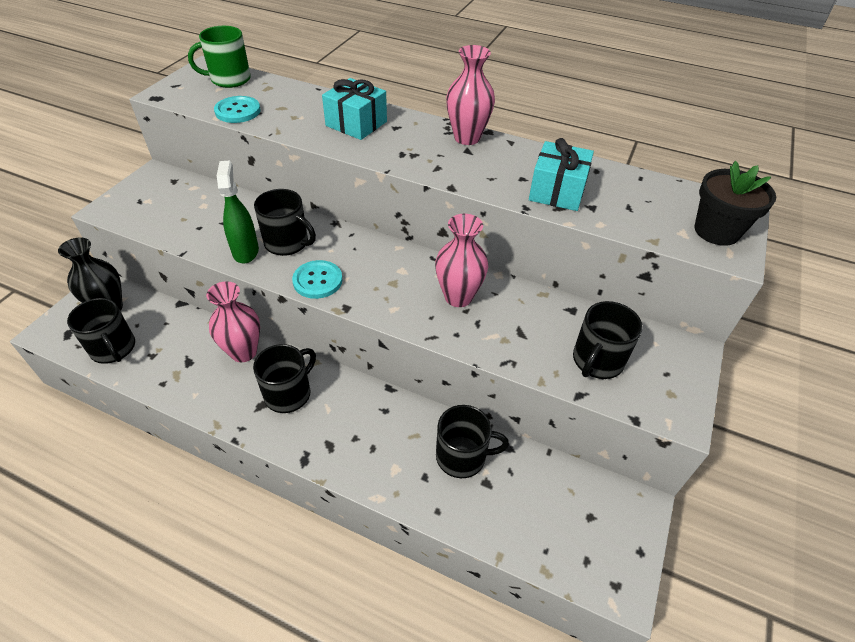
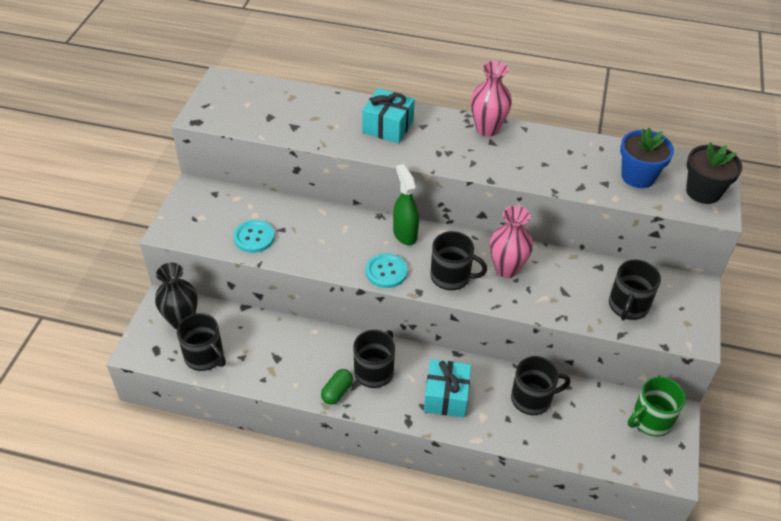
camera: 10 degrees left, 0 degrees up
green mug [188,26,251,88] -> green mug moved to [628,376,686,437]
pink vase [206,281,260,362] -> none
turquoise button [214,96,261,123] -> turquoise button moved to [233,220,275,253]
green spray bottle [217,161,259,263] -> green spray bottle moved to [393,164,419,245]
black mug [254,189,316,256] -> black mug moved to [431,231,487,290]
turquoise gift [529,138,594,211] -> turquoise gift moved to [424,359,471,417]
none -> green capsule [321,369,353,405]
none -> blue flower pot [620,128,674,188]

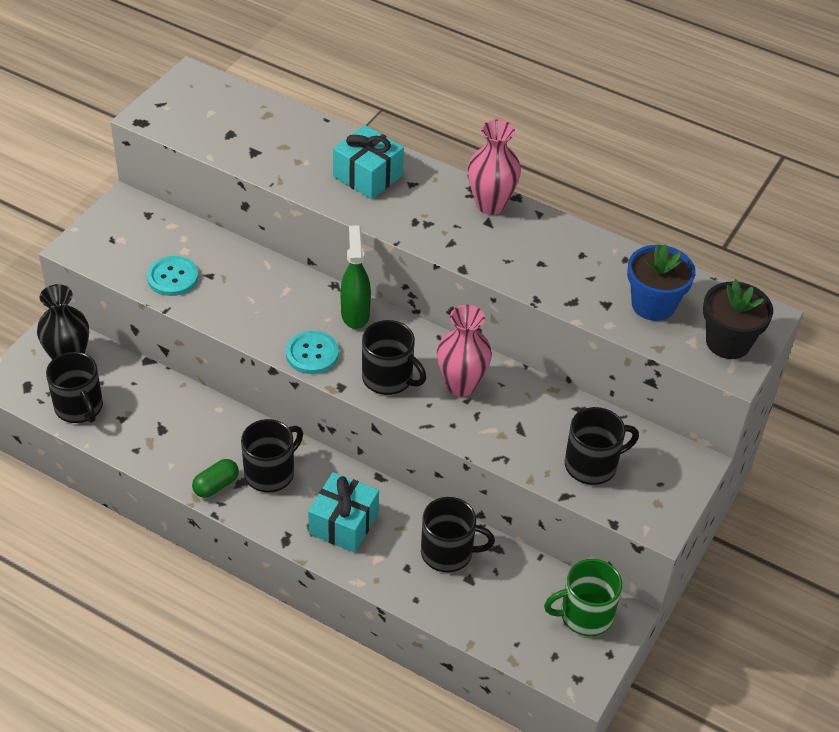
camera: 15 degrees right, 0 degrees up
black mug [609,260,661,321] -> black mug turned 150 degrees counterclockwise [565,407,639,485]

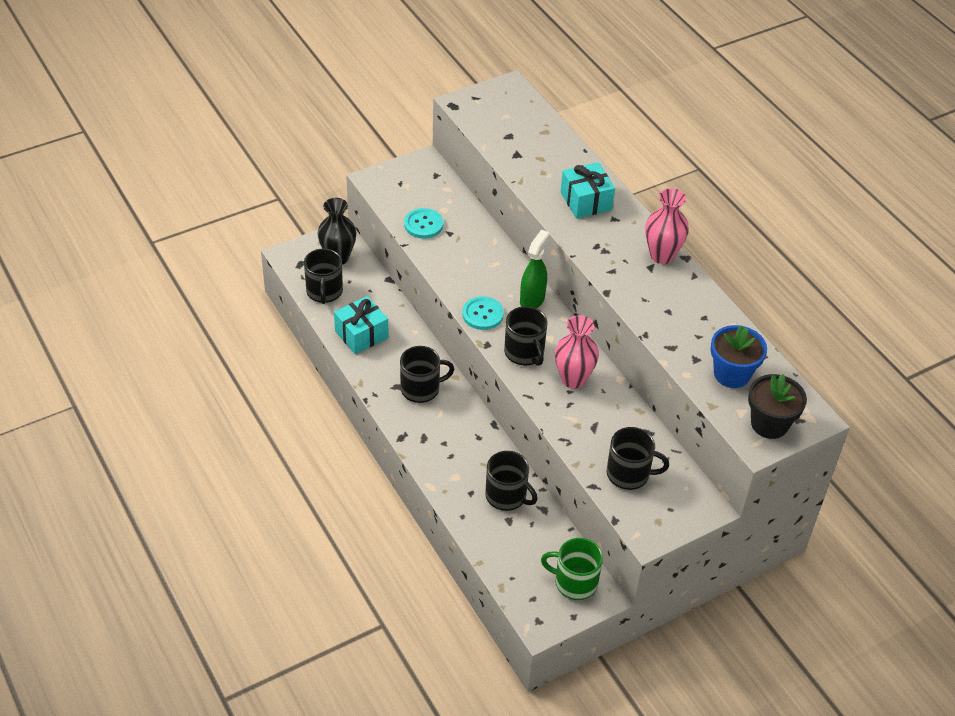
camera: 30 degrees right, 0 degrees up
green capsule [192,459,239,498] -> none
turquoise gift [308,472,379,553] -> turquoise gift moved to [334,296,389,354]

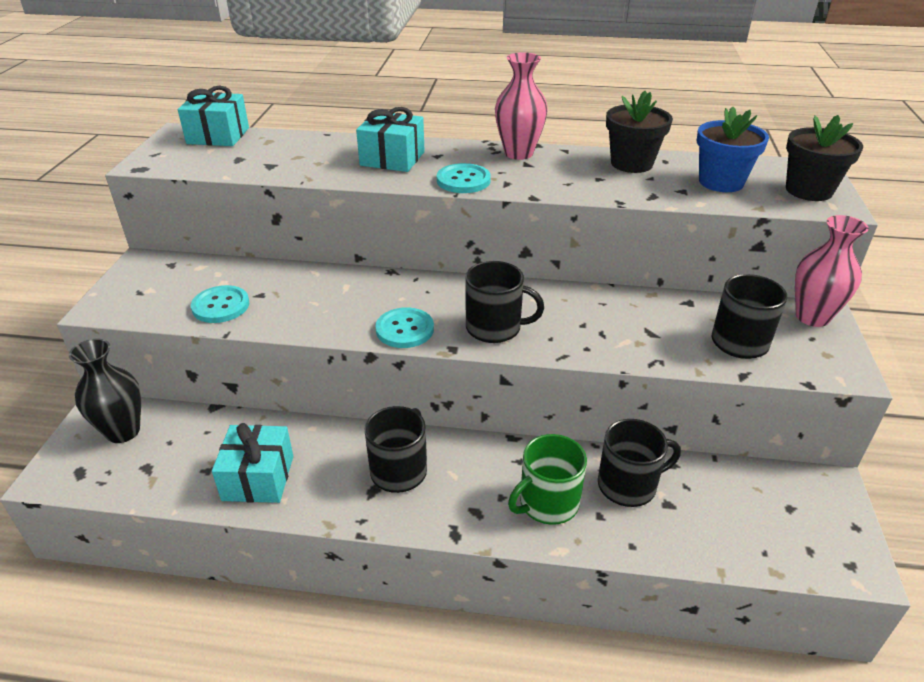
camera: 50 degrees left, 10 degrees down
black mug [304,248,343,304] -> none
green spray bottle [520,229,549,308] -> none
green mug [541,538,603,600] -> green mug moved to [508,434,587,525]
pink vase [555,315,599,388] -> pink vase moved to [795,215,869,327]
none -> turquoise gift [178,86,249,146]
none -> turquoise button [437,163,491,193]
none -> black flower pot [606,91,673,173]

